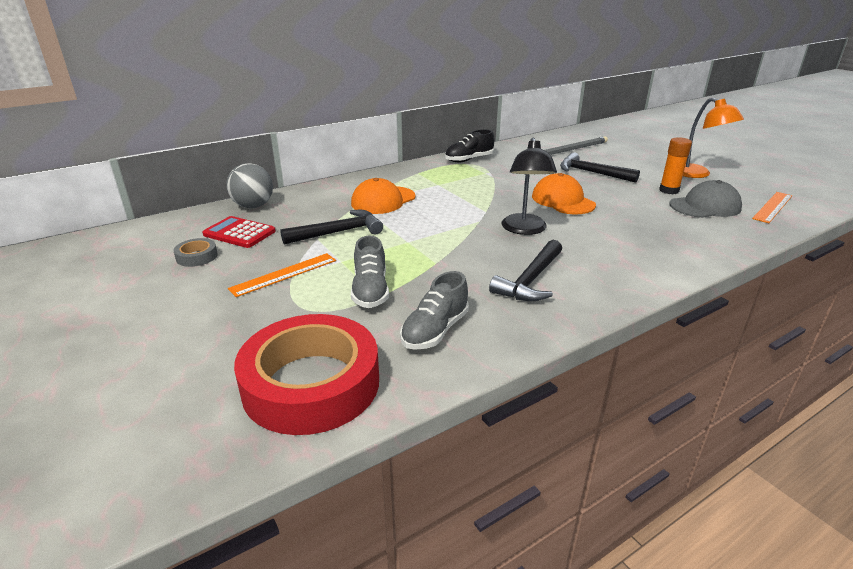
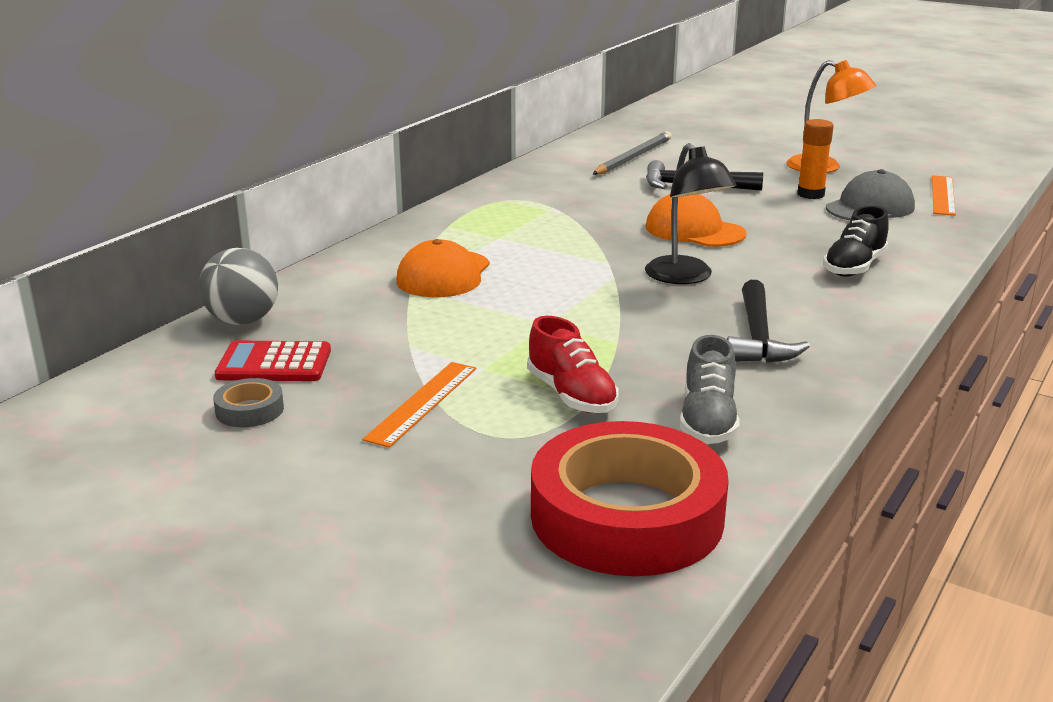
camera: 25 degrees left, 5 degrees down
black hammer [280,210,383,244] -> none
grey shoe [351,236,389,308] -> red shoe [527,316,619,413]
black shoe [445,129,494,162] -> black shoe moved to [823,206,889,277]

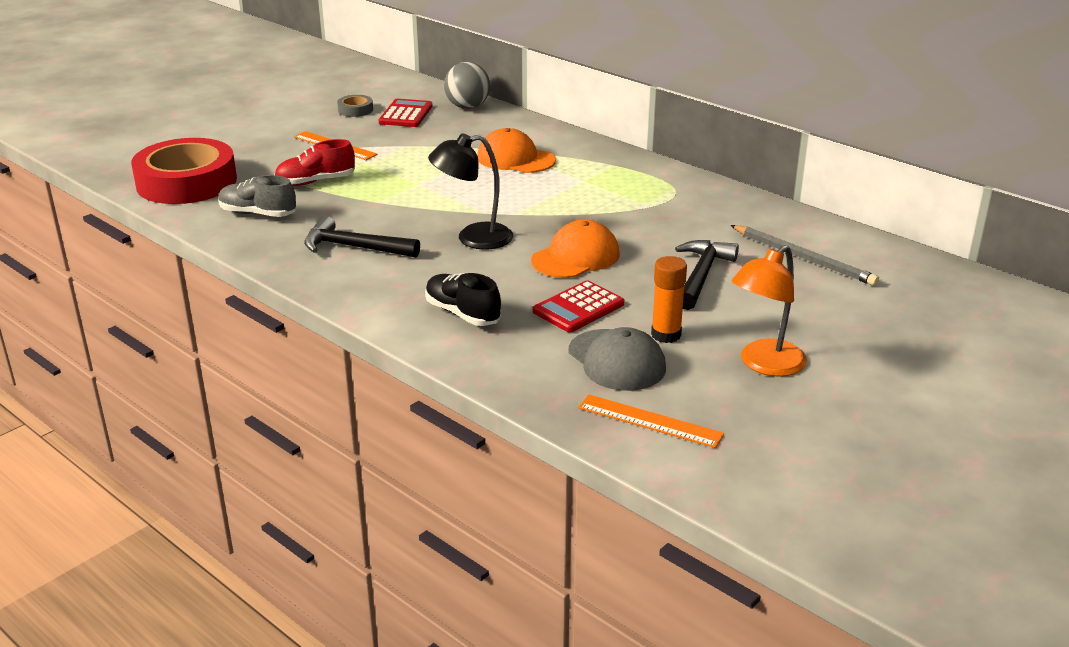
camera: 100 degrees right, 5 degrees up
none -> red calculator [533,280,624,332]

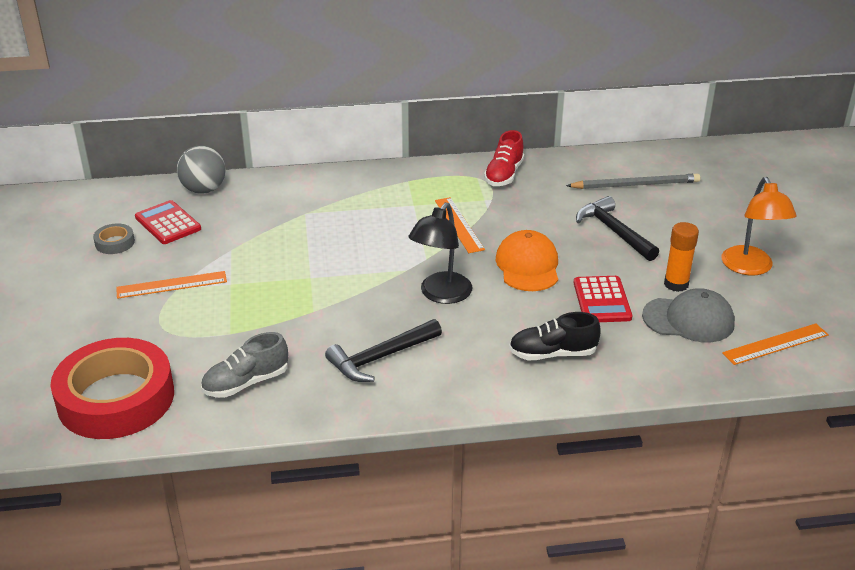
camera: 50 degrees left, 5 degrees up
red shoe [275,139,355,186] -> red shoe moved to [484,130,524,186]
orange cap [477,128,556,173] -> none
none -> orange ruler [435,197,485,253]

